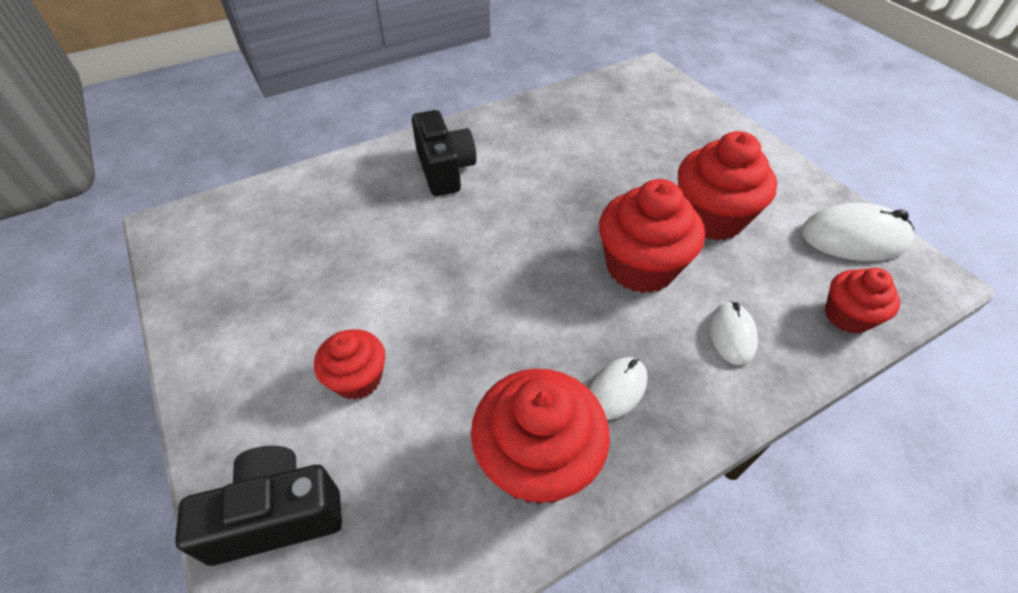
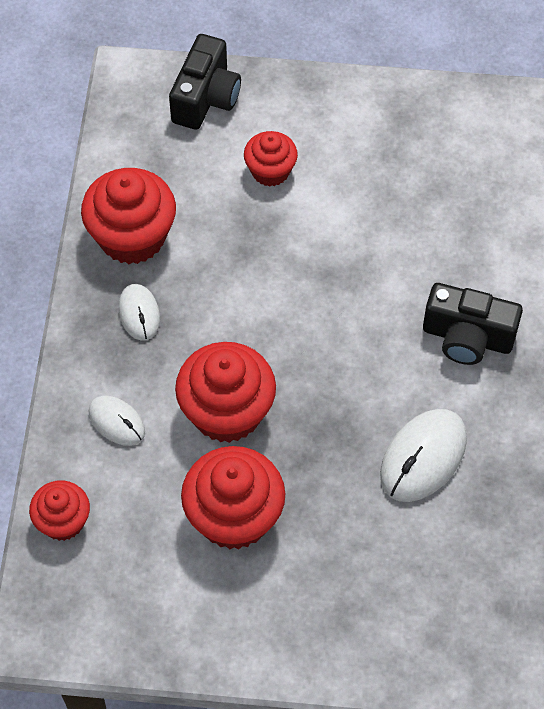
camera: 125 degrees right, 10 degrees up
white mouse [801,203,914,261] -> white mouse moved to [380,409,467,502]

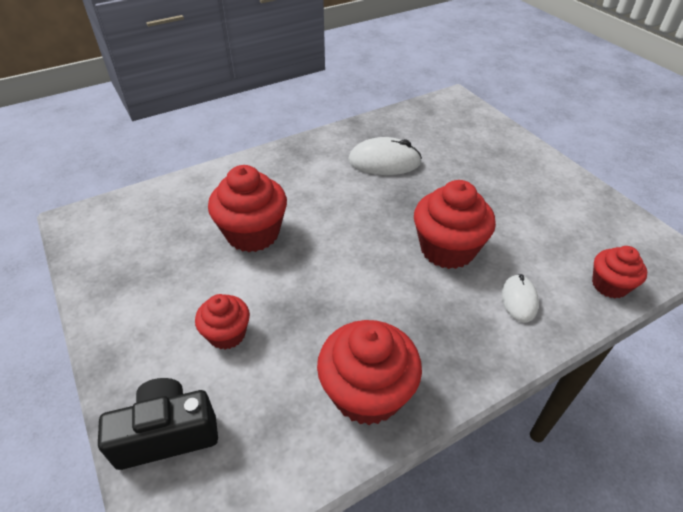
camera: 125 degrees left, 15 degrees down
white mouse [119,284,160,341] -> none
red cupcake [181,446,285,550] -> red cupcake moved to [208,165,287,252]
black camera [423,283,523,365] -> none

